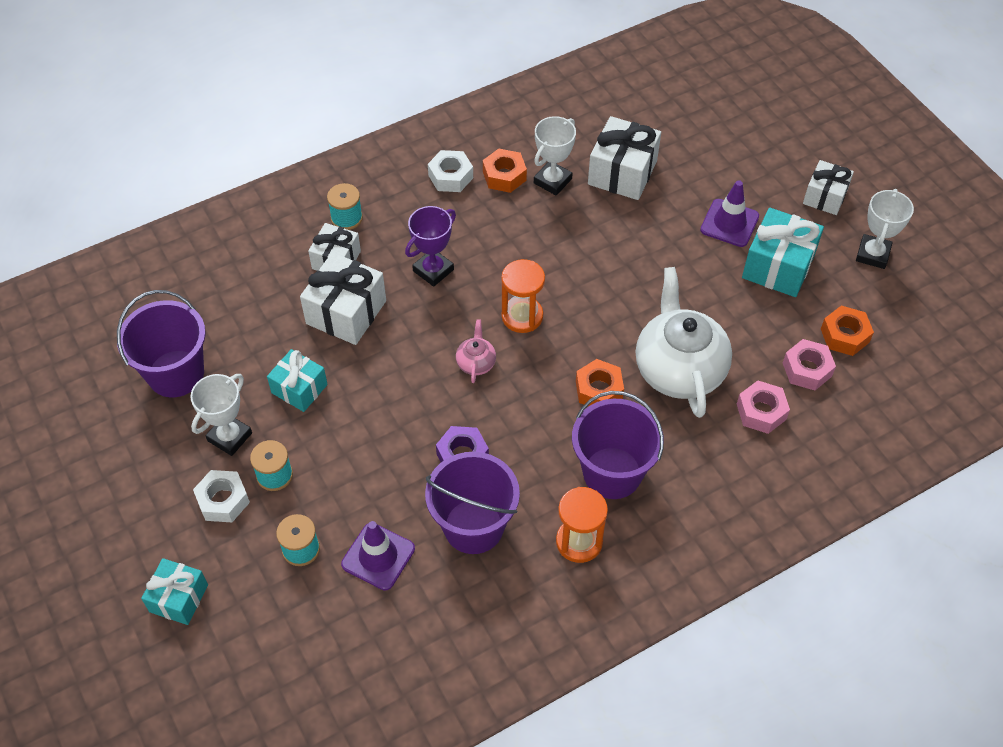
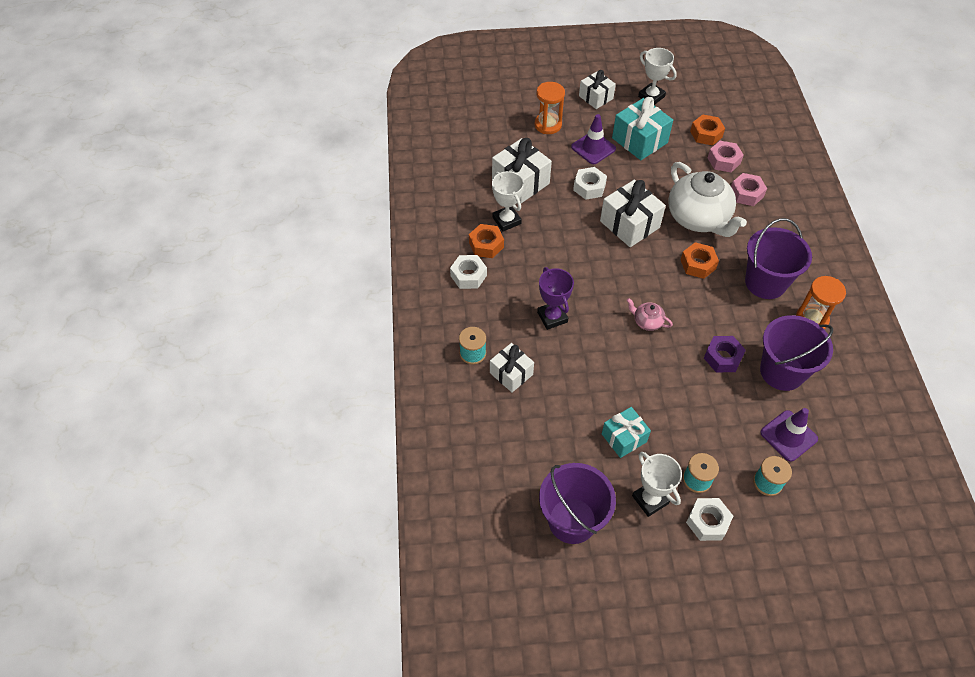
camera: 65 degrees left, 0 degrees up
turquoise gift [141,558,208,625] -> none
white gift [300,252,386,345] -> white gift moved to [600,180,666,247]
orange hourglass [501,259,545,333] -> orange hourglass moved to [535,82,565,134]
white teapot [636,267,732,418] -> white teapot turned 135 degrees counterclockwise [668,162,747,237]
none -> white nut [573,167,607,200]

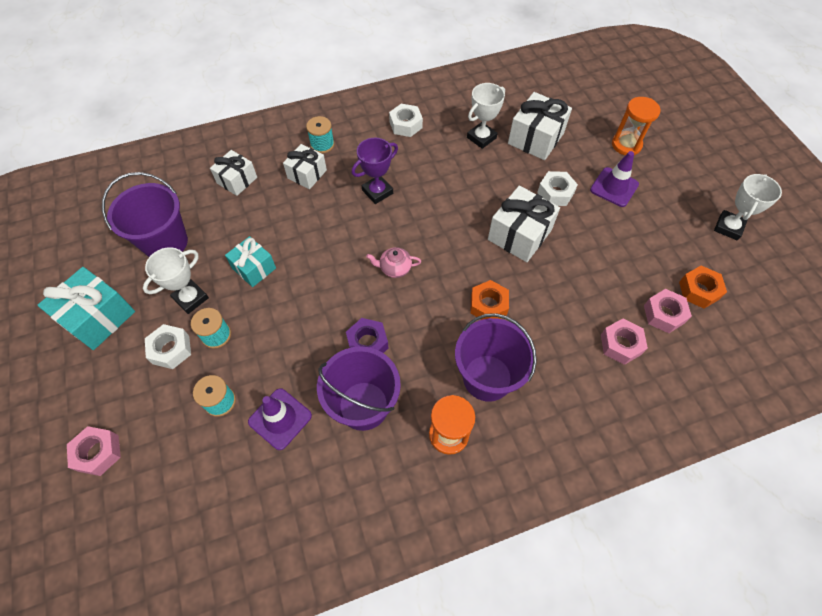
camera: 75 degrees right, 5 degrees up
orange nut [469,224,504,258] -> none
white gift [579,70,616,109] -> white gift moved to [210,150,257,196]
turquoise gift [612,97,673,160] -> turquoise gift moved to [37,267,135,350]
pink teapot [627,298,673,331] -> pink teapot turned 105 degrees counterclockwise [366,247,421,278]
white teapot [668,162,747,237] -> none
none -> pink nut [67,426,121,476]

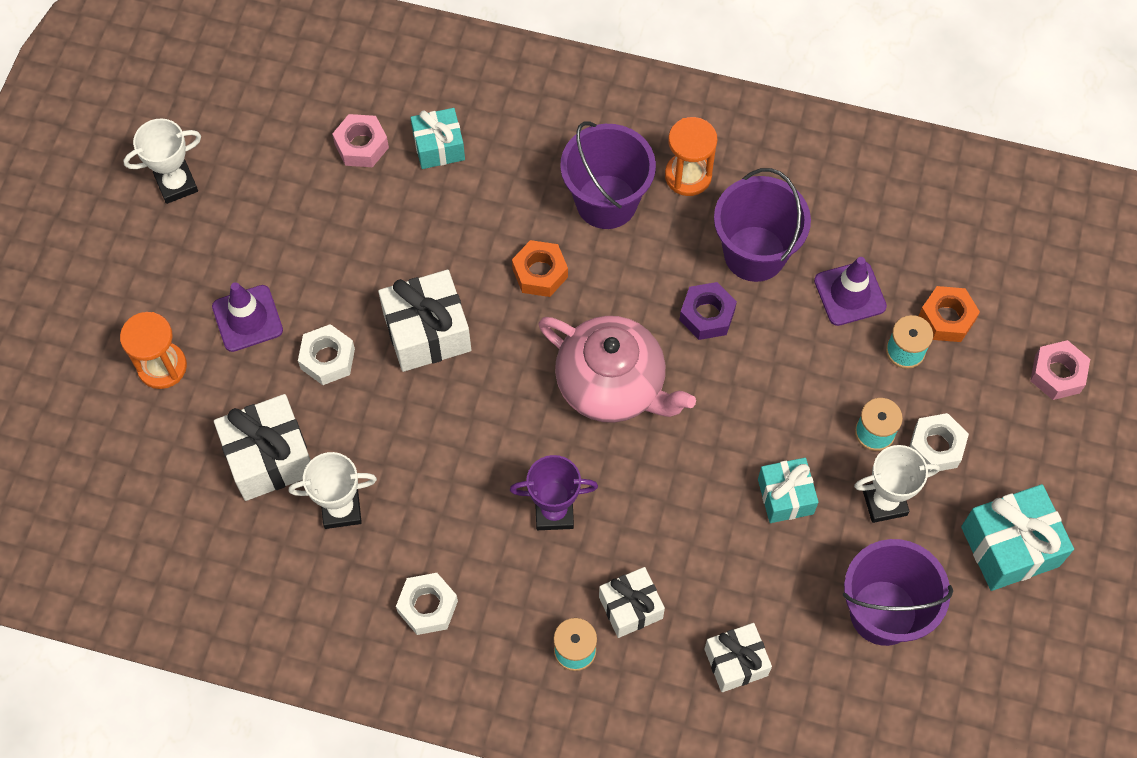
camera: 145 degrees left, 5 degrees up
pink teapot [366,247,421,278] -> pink teapot [539,316,696,423], size x2.33
pink nut [601,319,648,365] -> turquoise gift [411,108,465,169]
orange nut [679,266,727,309] -> orange nut moved to [919,286,980,342]

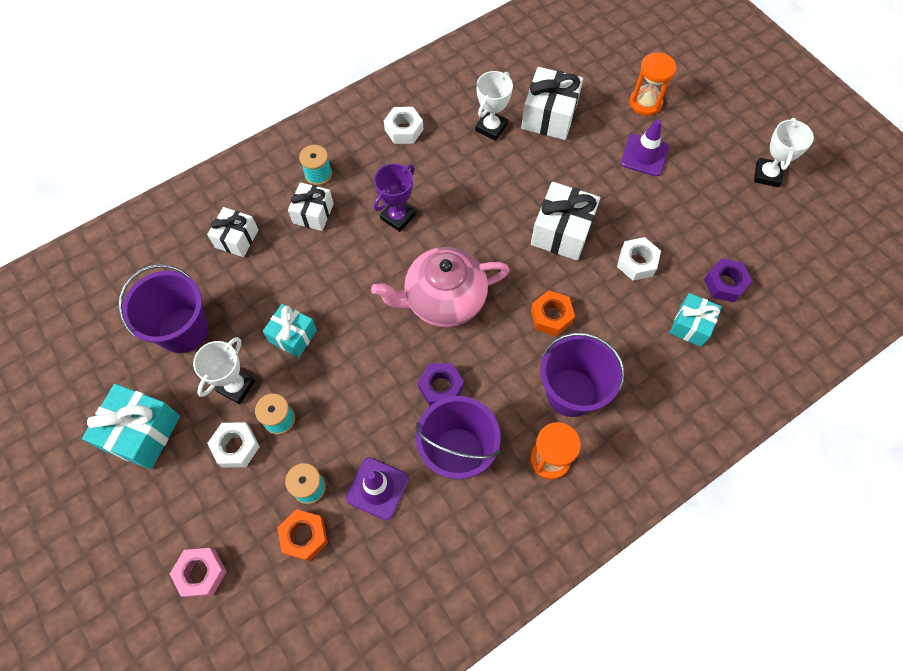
camera: 130 degrees right, 0 degrees up
white nut [298,324,355,385] -> white nut moved to [617,237,661,280]
pink nut [332,114,389,167] -> purple nut [704,258,753,302]

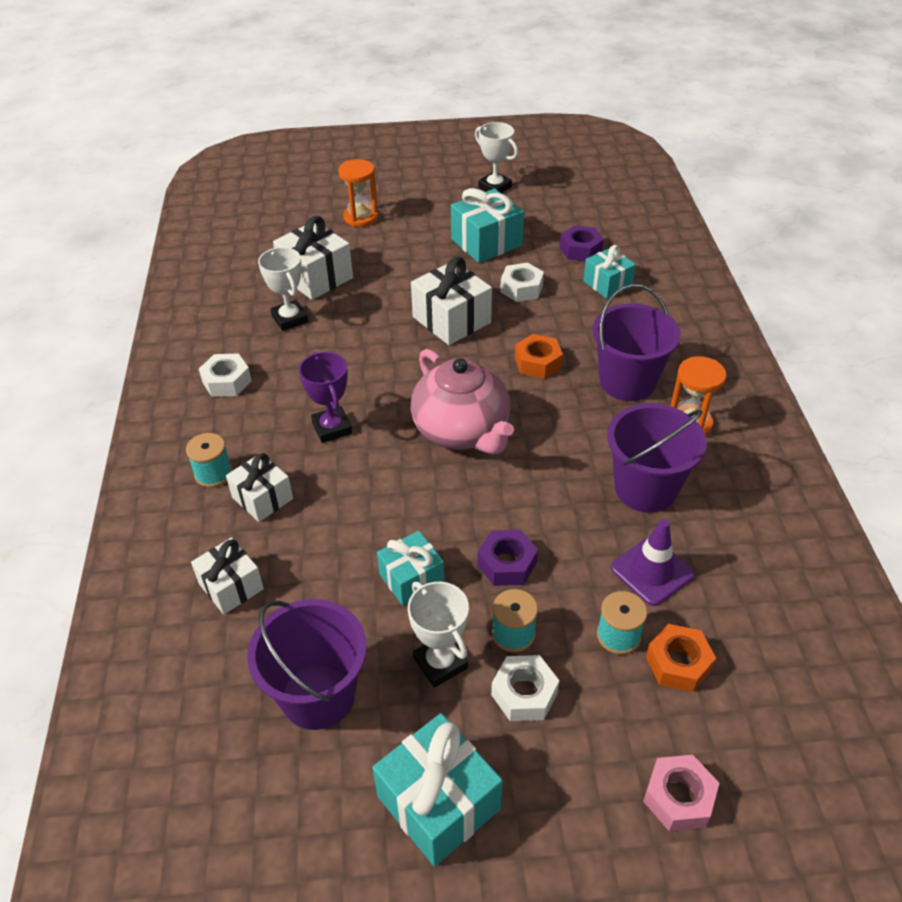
camera: 60 degrees left, 20 degrees down
pink teapot [371,247,509,327] -> pink teapot turned 45 degrees counterclockwise [411,349,514,454]
purple nut [418,363,464,406] -> purple nut moved to [477,530,538,586]
purple traffic cone [621,119,669,176] -> none
none -> turquoise gift [451,188,524,263]

